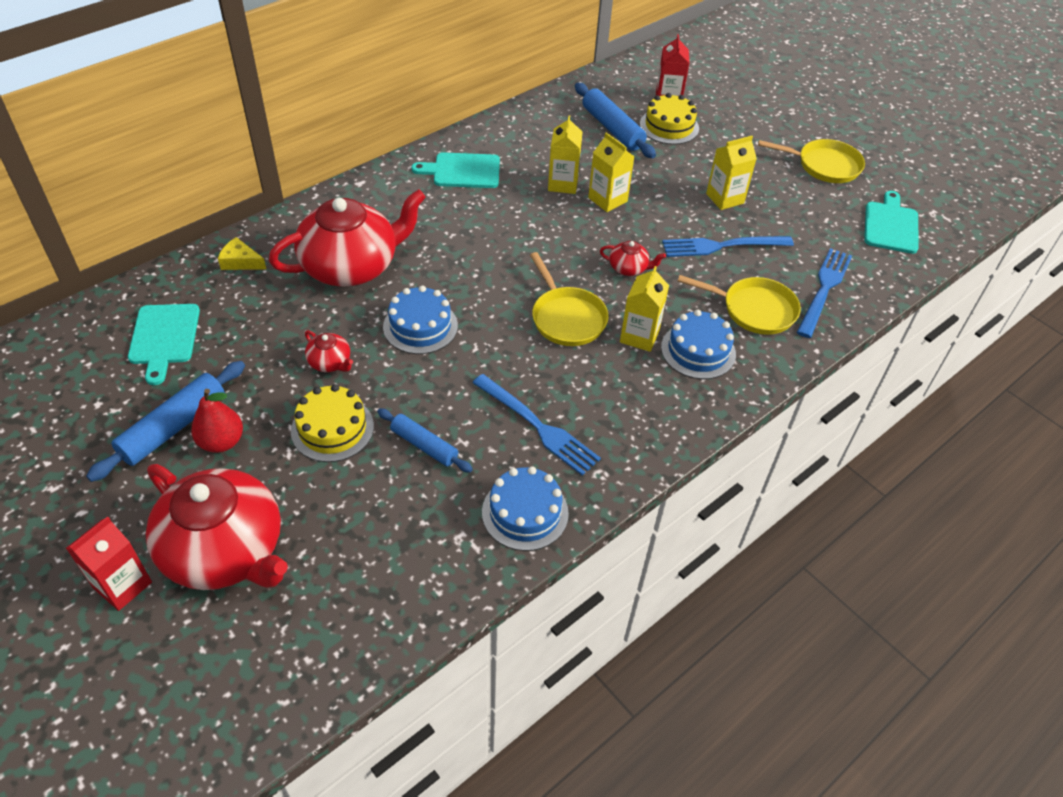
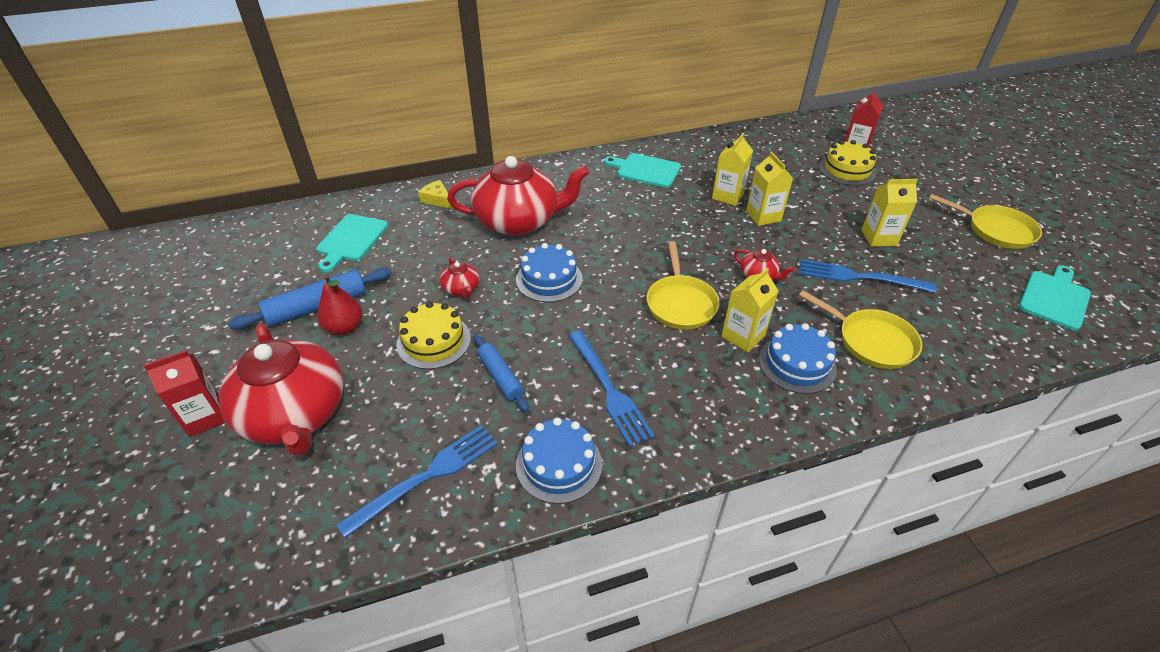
camera: 25 degrees right, 5 degrees down
blue rolling pin [575,83,656,158] -> none
blue fork [797,248,852,338] -> blue fork moved to [336,425,498,538]

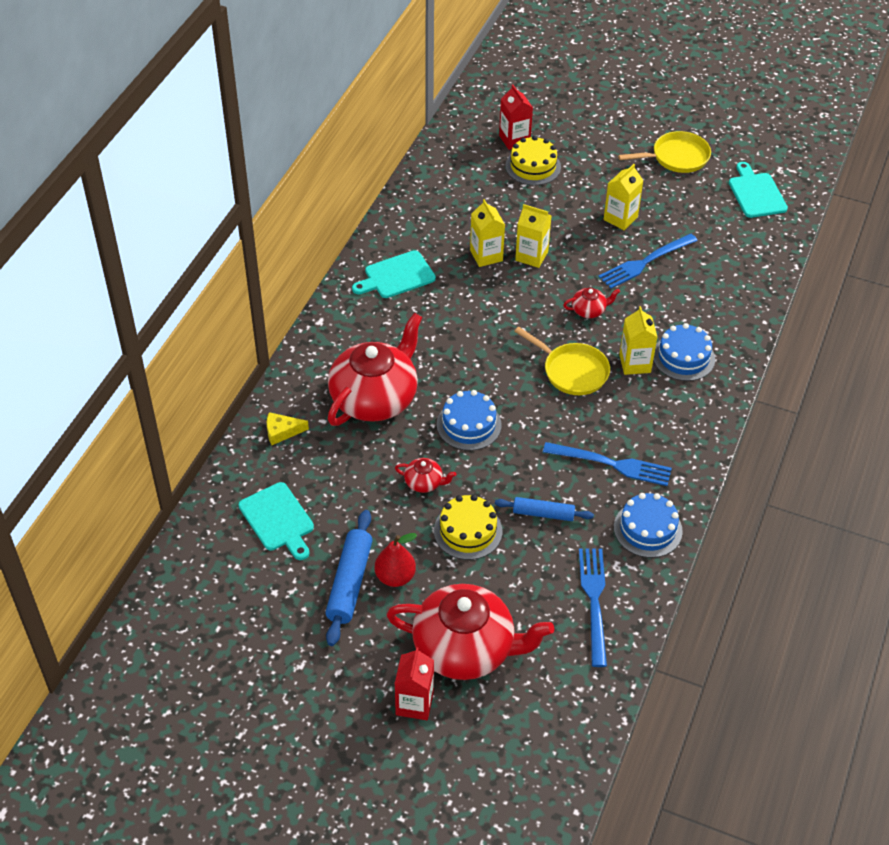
camera: 50 degrees left, 5 degrees up
yellow pan [799,290,922,369] -> none

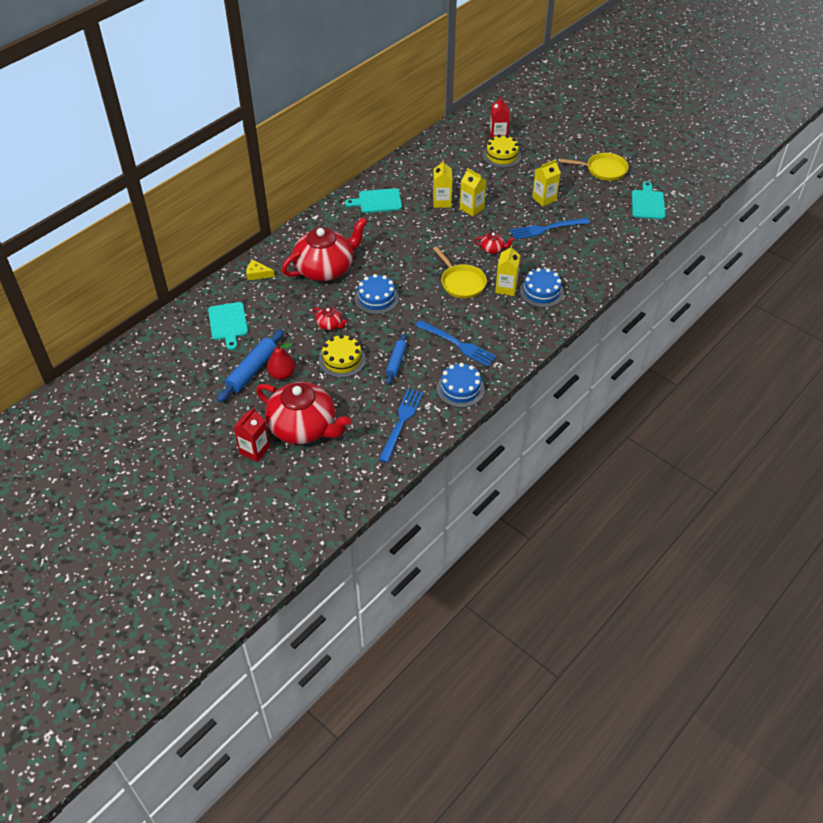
camera: 20 degrees right, 0 degrees up
blue rolling pin [495,497,594,521] -> blue rolling pin turned 75 degrees clockwise [386,333,407,385]

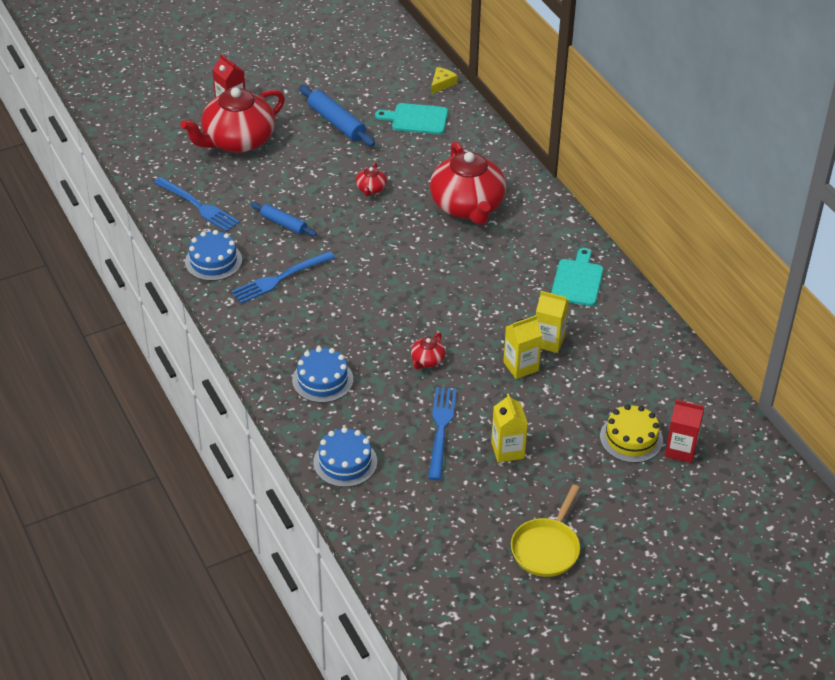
camera: 110 degrees right, 5 degrees down
yellow cheese [246,260,275,281] -> yellow cheese moved to [431,67,458,95]
red pear [267,342,295,380] -> none
red teapot [313,307,347,330] -> red teapot turned 45 degrees counterclockwise [356,162,387,196]
yellow cake [319,334,366,378] -> none
blue cake [355,274,399,314] -> blue cake moved to [313,427,377,487]
yellow pan [433,246,487,299] -> none
yellow carton [495,245,521,296] -> none
turquoise cutting board [632,181,665,219] -> none

